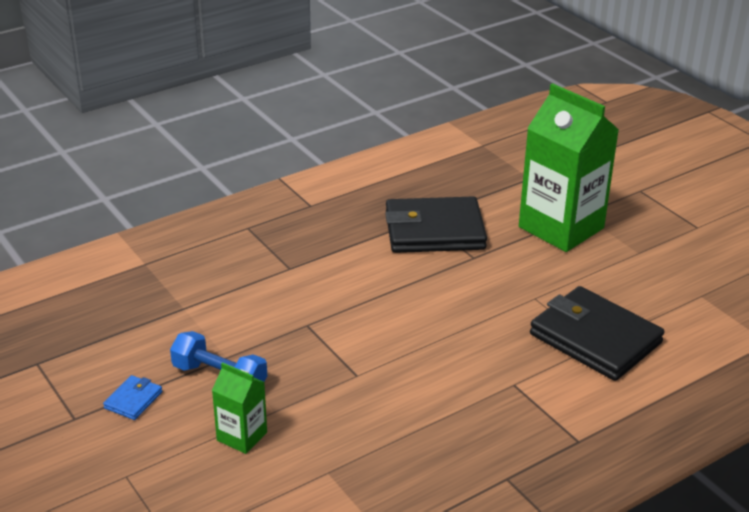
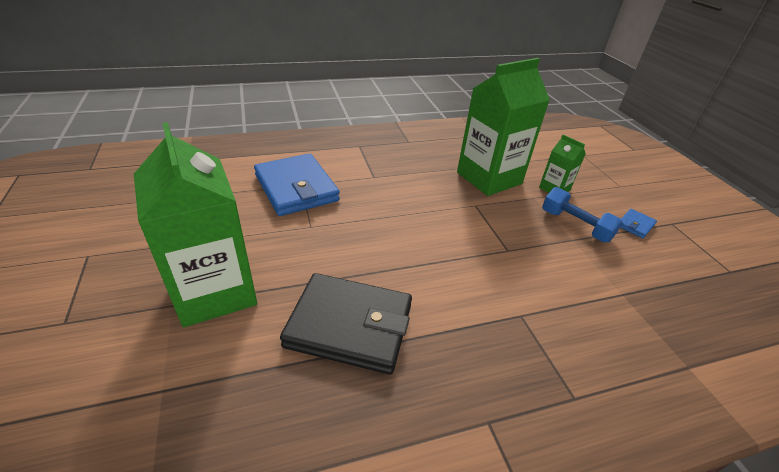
camera: 165 degrees left, 5 degrees up
black wallet [530,286,665,381] -> blue wallet [254,153,340,216]
none -> green carton [457,58,550,196]

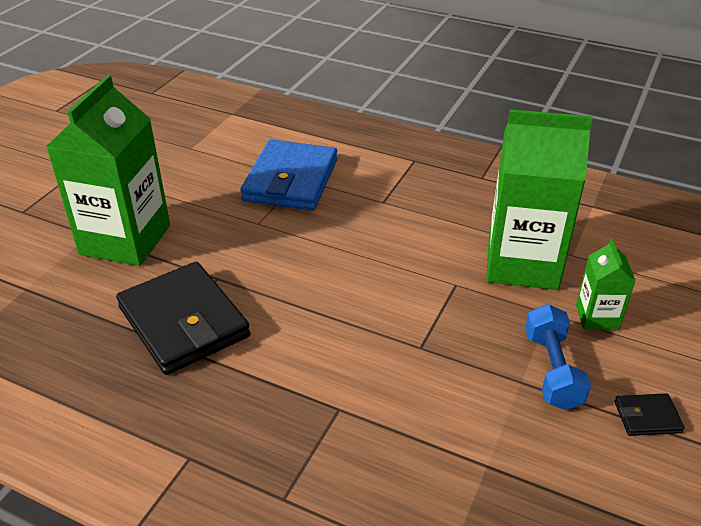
camera: 45 degrees right, 0 degrees up
blue wallet [620,209,657,239] -> black wallet [614,393,684,436]

